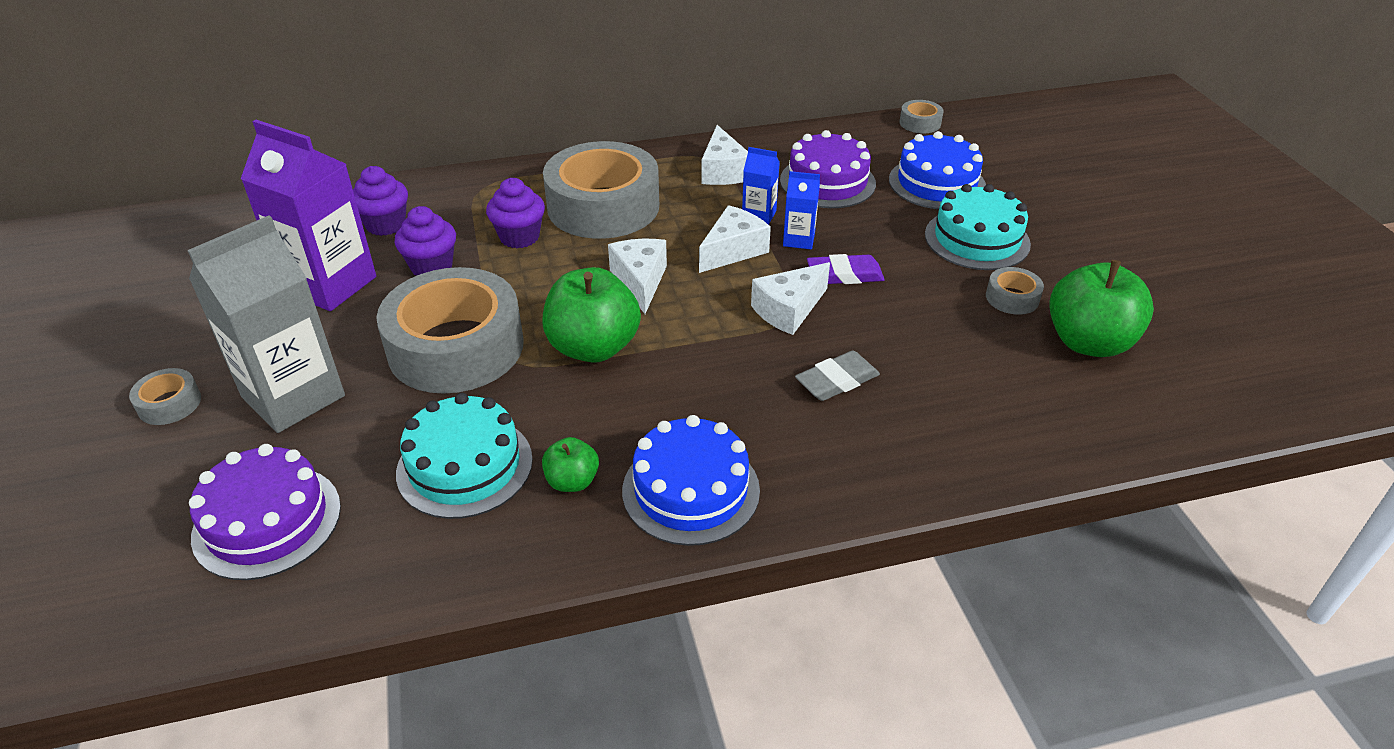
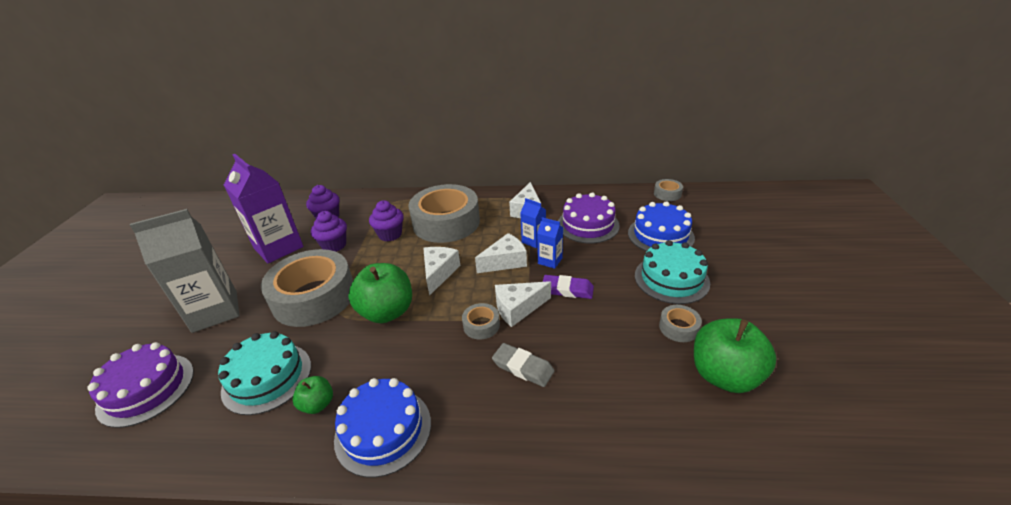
camera: 20 degrees right, 5 degrees down
grey tape [129,368,201,425] -> grey tape moved to [462,303,500,339]
grey eraser [795,350,880,401] -> grey eraser turned 45 degrees clockwise [492,343,555,387]

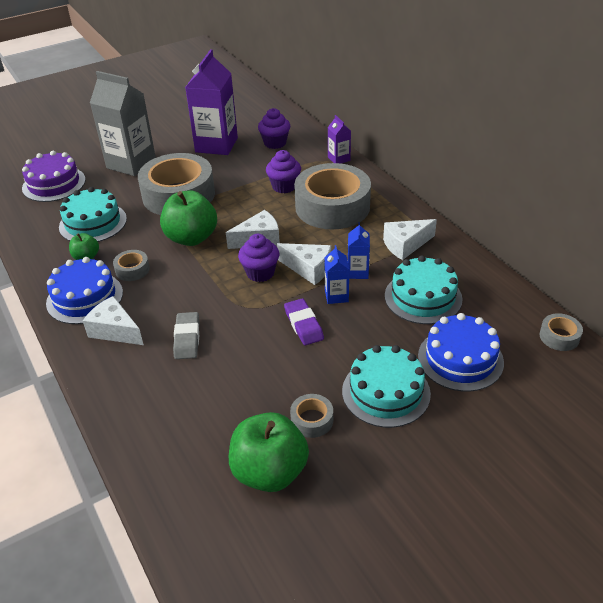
camera: 55 degrees right, 5 degrees up
purple cupcake [311,211,347,252] -> purple cupcake moved to [238,234,279,282]
grey tape [462,303,500,339] -> grey tape moved to [113,250,150,281]
white cheese [495,281,551,327] -> white cheese moved to [83,296,144,345]
purple cake [558,192,620,243] -> turquoise cake [385,255,463,324]
none -> purple carton [328,115,351,163]

